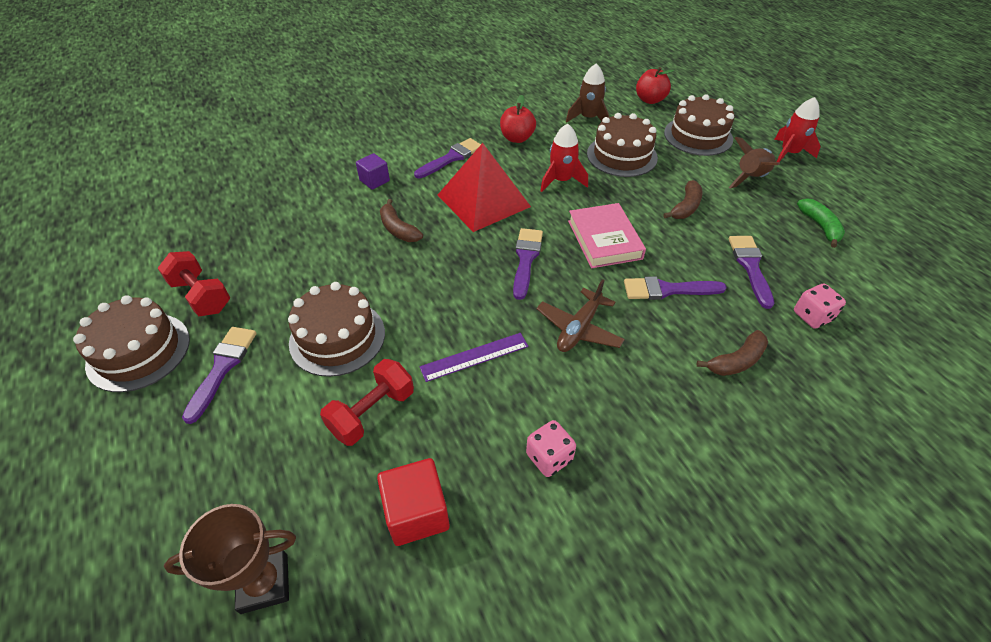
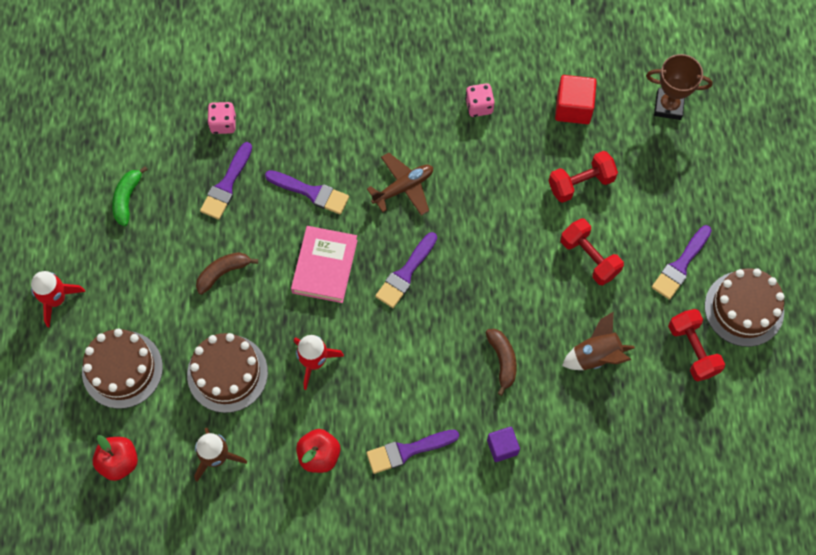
camera: 155 degrees left, 20 degrees up
brown cake [288,282,385,377] -> red dumbbell [560,218,624,285]
purple ruler [420,333,528,382] -> none
red pyramid [438,143,531,232] -> none
brown banana [697,330,768,376] -> none
brown rocket [729,137,780,189] -> brown rocket moved to [562,312,635,370]

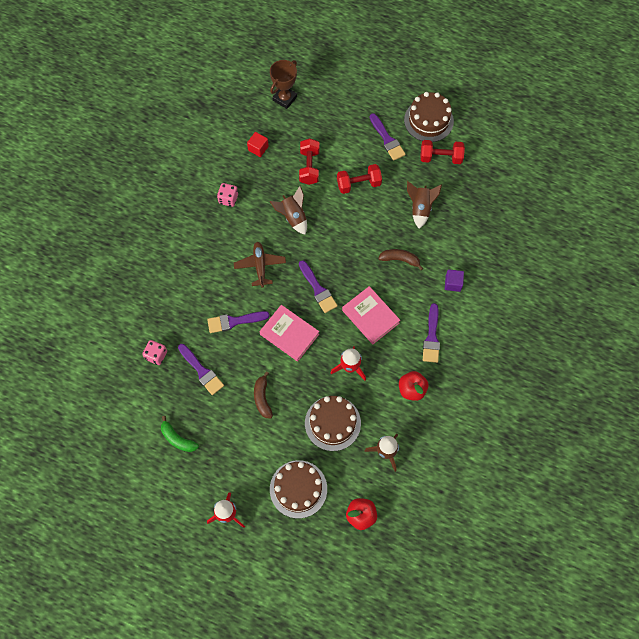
camera: 65 degrees left, 0 degrees up
purple brush [265,170,349,214] -> purple brush turned 150 degrees counterclockwise [207,311,270,333]
red cube [555,75,597,124] -> red cube [247,132,269,157], size x0.66
none -> brown rocket [269,186,307,235]
none -> pink book [342,286,400,344]

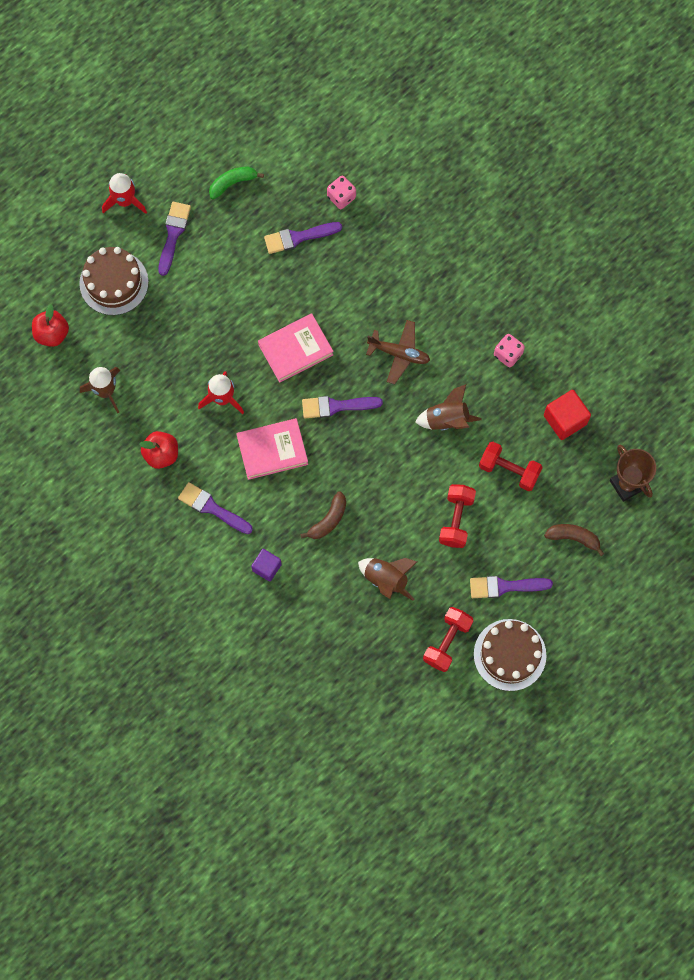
camera: 115 degrees right, 5 degrees up
purple brush [207,311,270,333] -> purple brush moved to [158,202,191,276]
red cube [247,132,269,157] -> red cube [544,390,591,440], size x1.52
brown banana [254,371,273,418] -> brown banana moved to [544,524,604,556]
brown cake [305,396,361,451] -> none

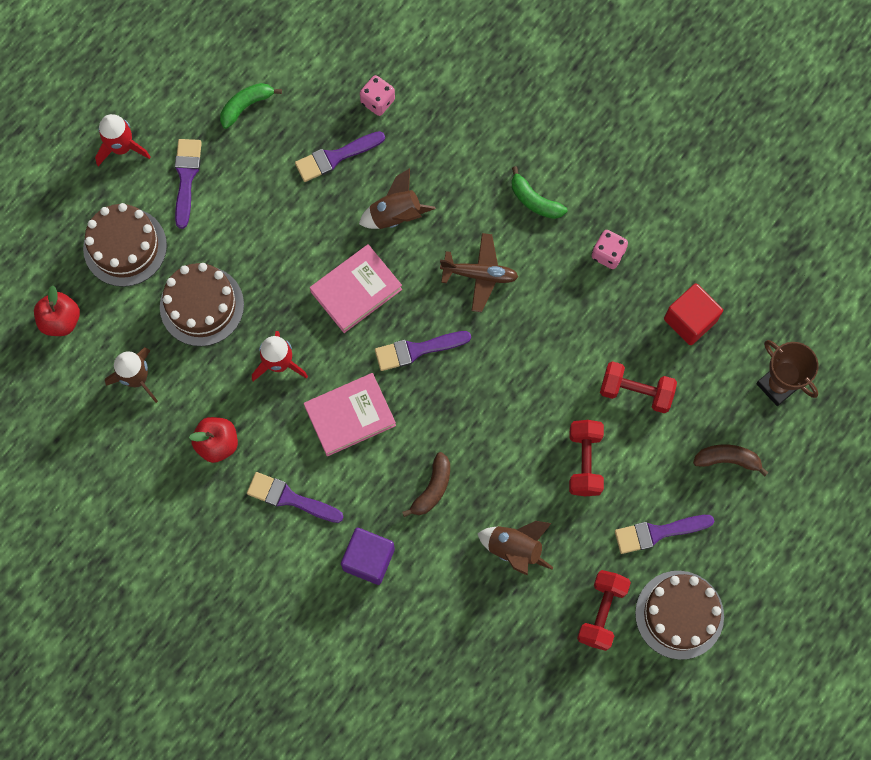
camera: 10 degrees left, 0 degrees up
purple cube [251,549,282,582] -> purple cube [341,528,395,585], size x1.52
brown rocket [415,384,482,430] -> brown rocket moved to [359,168,436,229]
none -> brown cake [160,263,244,346]
none -> green banana [511,166,567,219]

